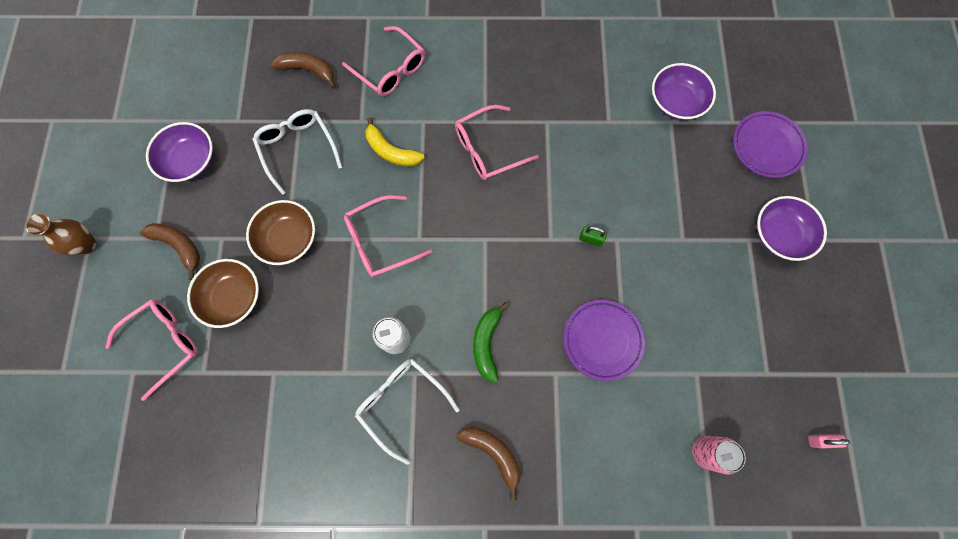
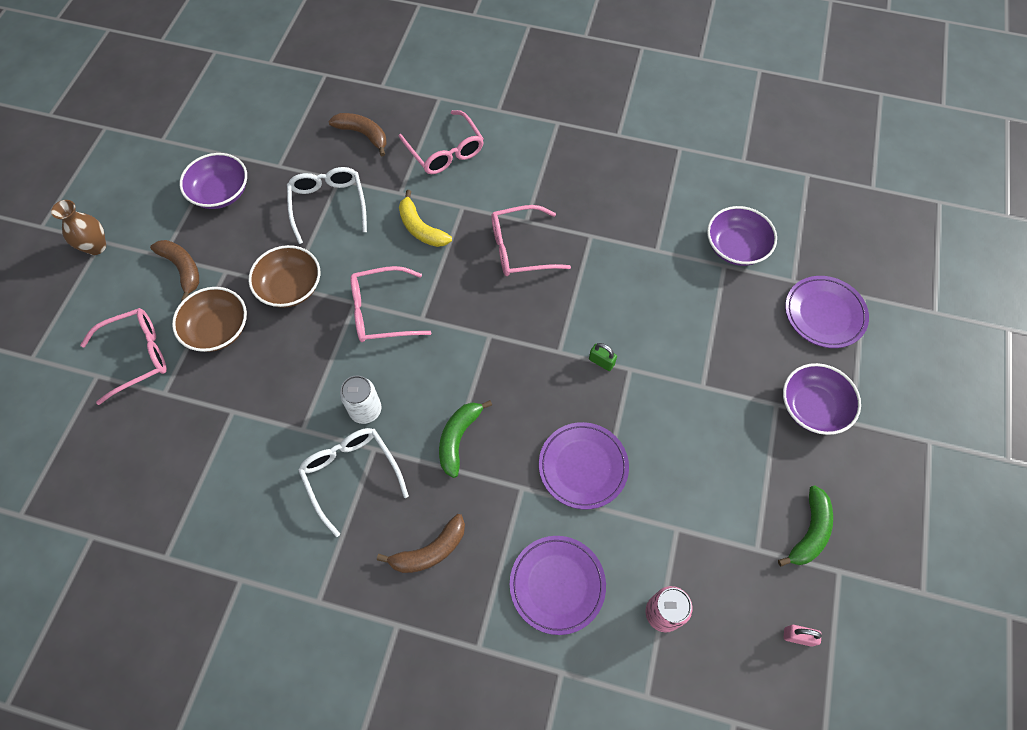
camera: 15 degrees right, 10 degrees down
brown banana [457,427,520,501] -> brown banana turned 90 degrees clockwise [377,514,465,573]
none -> purple plate [510,536,606,635]
none -> green banana [778,485,833,566]

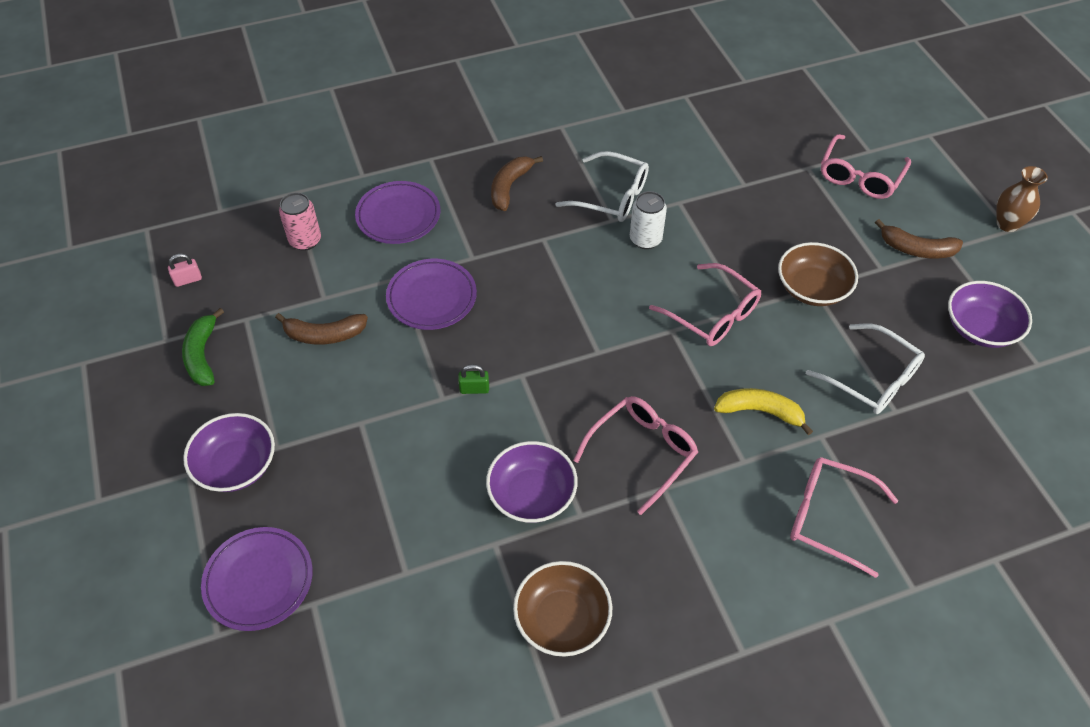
camera: 145 degrees right, 10 degrees down
brown bowl [172,287,247,352] -> brown bowl moved to [513,561,612,657]
brown banana [328,113,387,156] -> brown banana moved to [275,313,368,344]
pink glasses [351,266,431,342] -> pink glasses turned 90 degrees clockwise [649,263,761,346]
green banana [439,400,492,478] -> none
purple bowl [707,206,777,266] -> purple bowl moved to [486,441,578,523]

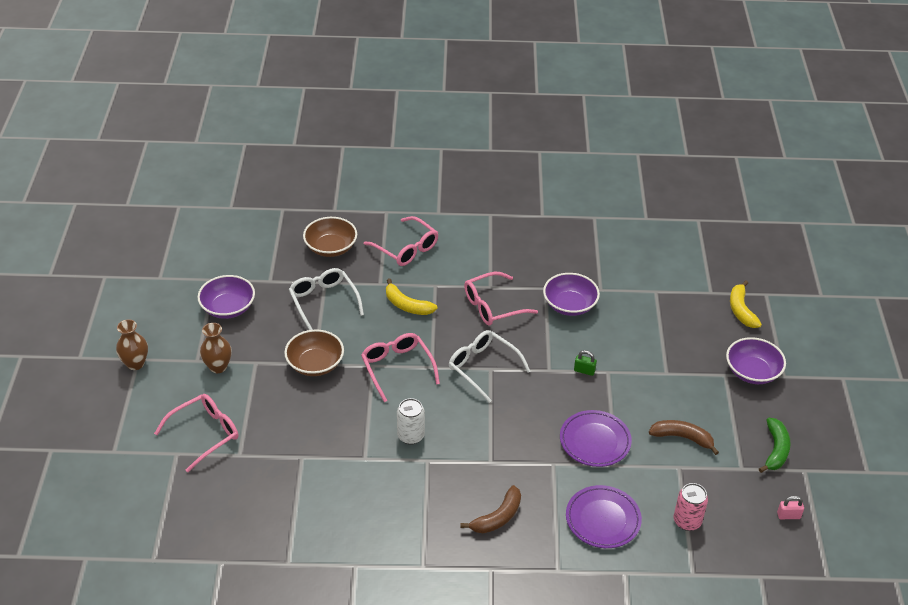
camera: 160 degrees left, 10 degrees down
purple plate [201,527,313,631] -> yellow banana [730,280,762,328]
brown bowl [513,561,612,657] -> brown bowl moved to [303,217,357,257]
white glasses [555,151,649,222] -> white glasses moved to [449,330,531,403]
brown banana [875,219,963,259] -> brown vase [200,323,232,373]

